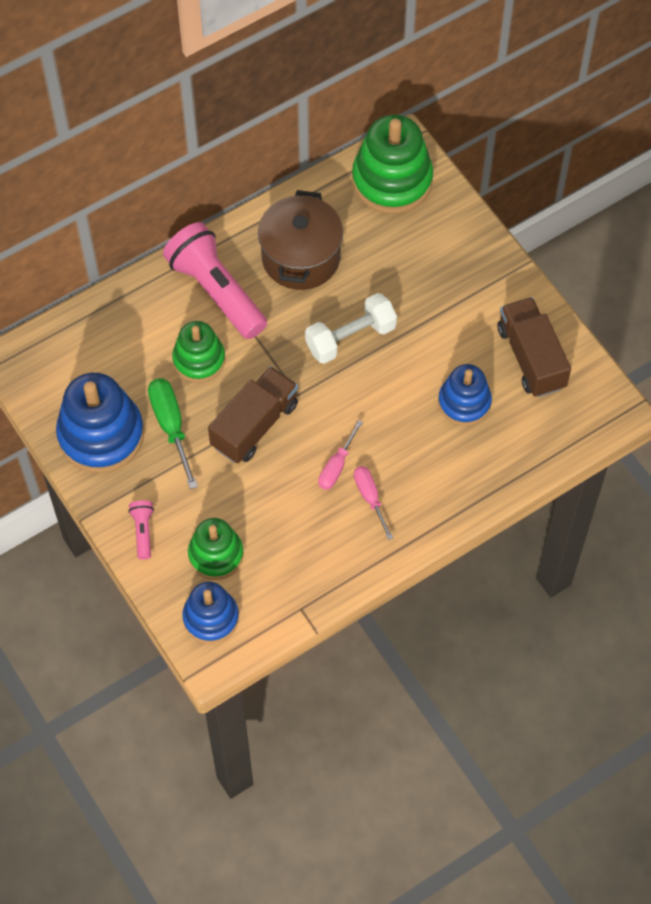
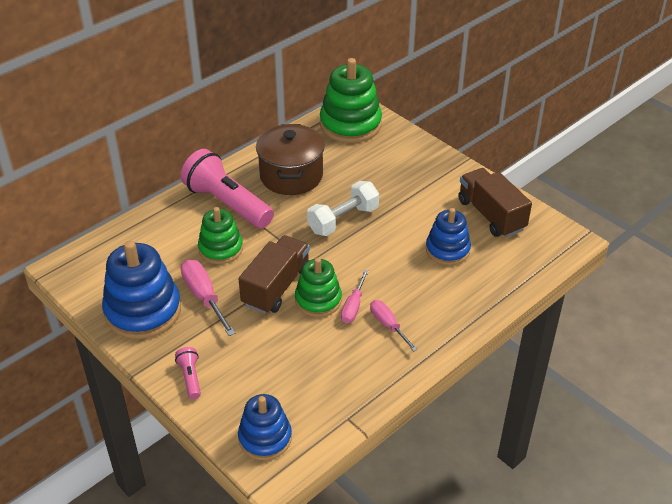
camera: 10 degrees left, 20 degrees down
green screwdriver [148,378,198,489] -> pink screwdriver [181,259,236,336]
green stacking toy [188,518,244,580] -> green stacking toy moved to [295,258,342,317]

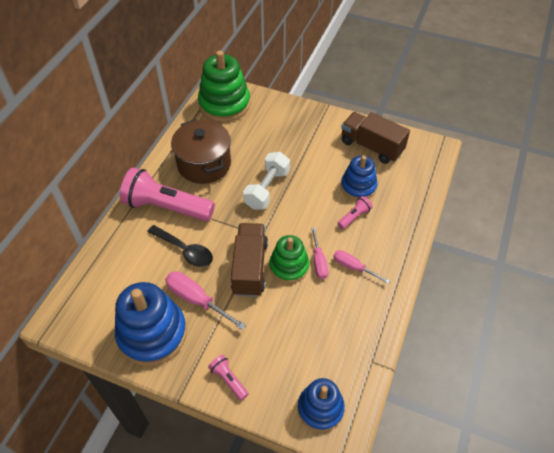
camera: 25 degrees left, 10 degrees up
green stacking toy [198,207,243,264] -> black spoon [147,225,213,267]
none -> pink flashlight [337,196,373,229]

